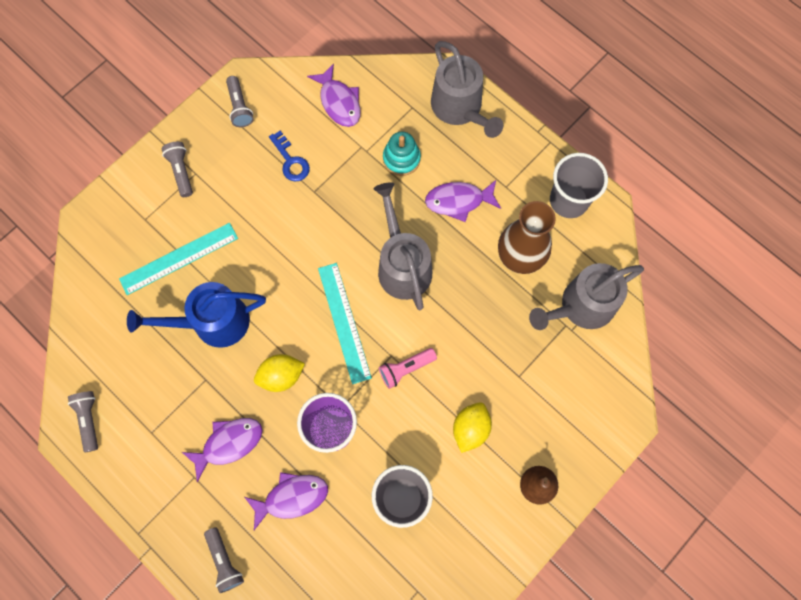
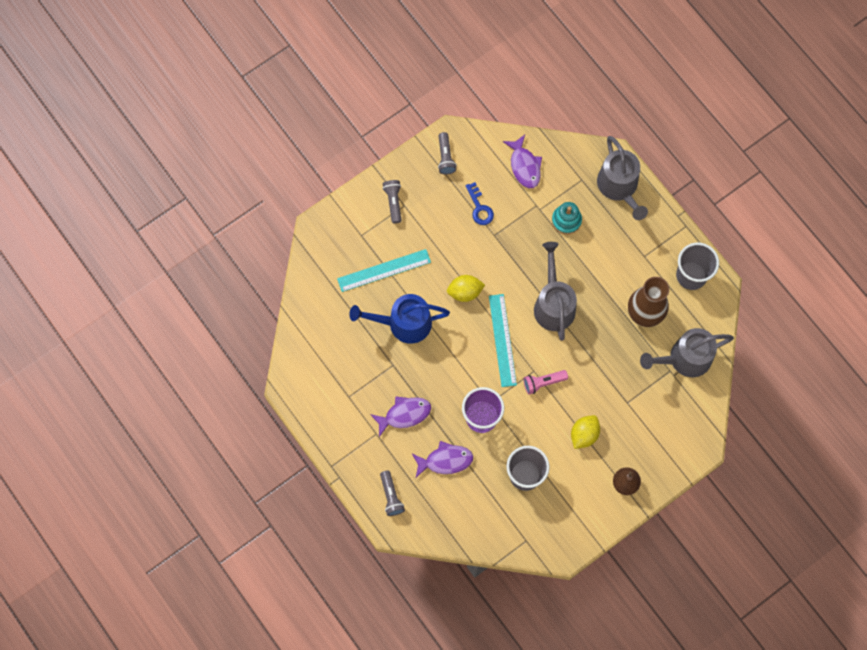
camera: 10 degrees right, 0 degrees up
grey flashlight [68,391,98,452] -> none
yellow lemon [254,354,305,392] -> yellow lemon moved to [447,275,485,302]
purple fish [425,180,501,222] -> none

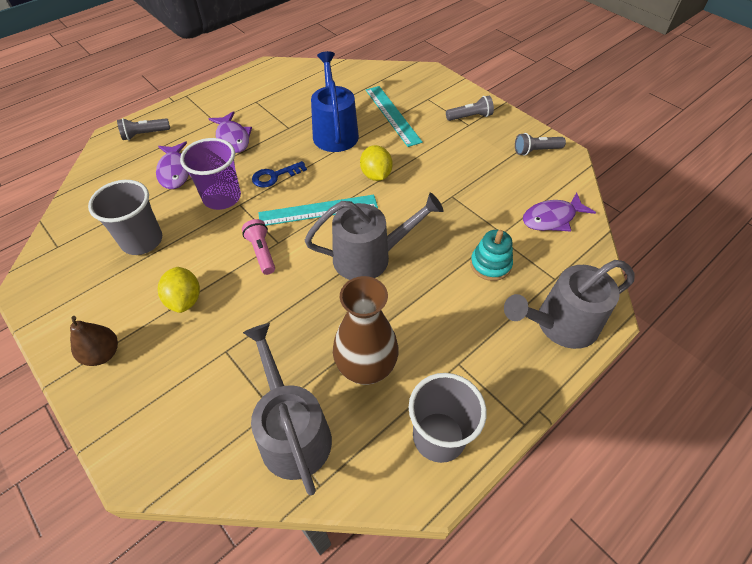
camera: 85 degrees right, 20 degrees down
blue key [466,182,494,225] -> blue key moved to [252,161,307,188]
yellow lemon [571,415,600,449] -> yellow lemon turned 45 degrees clockwise [158,267,200,313]

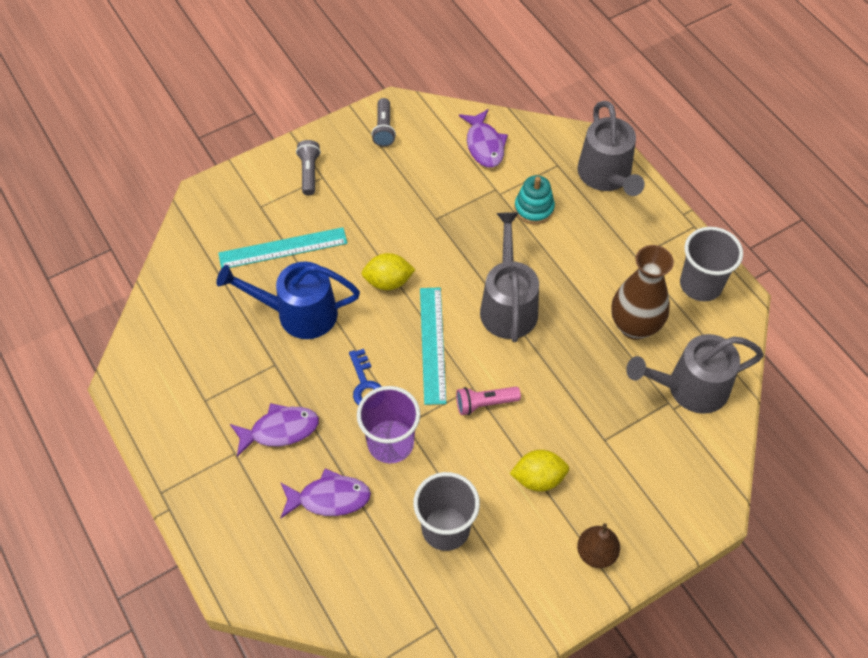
camera: 80 degrees left, 5 degrees up
grey flashlight [117,118,170,140] -> none

